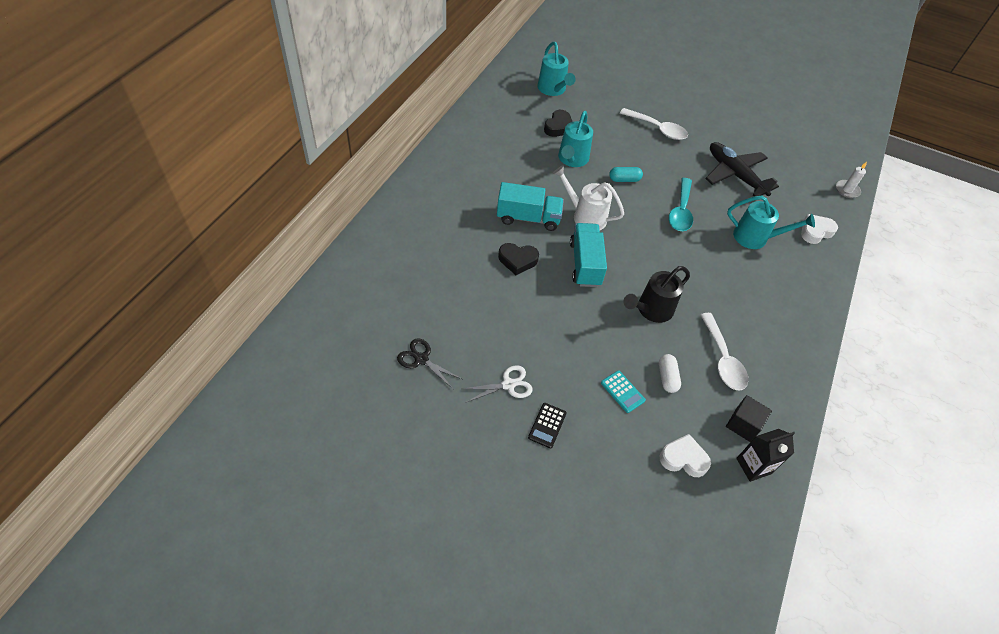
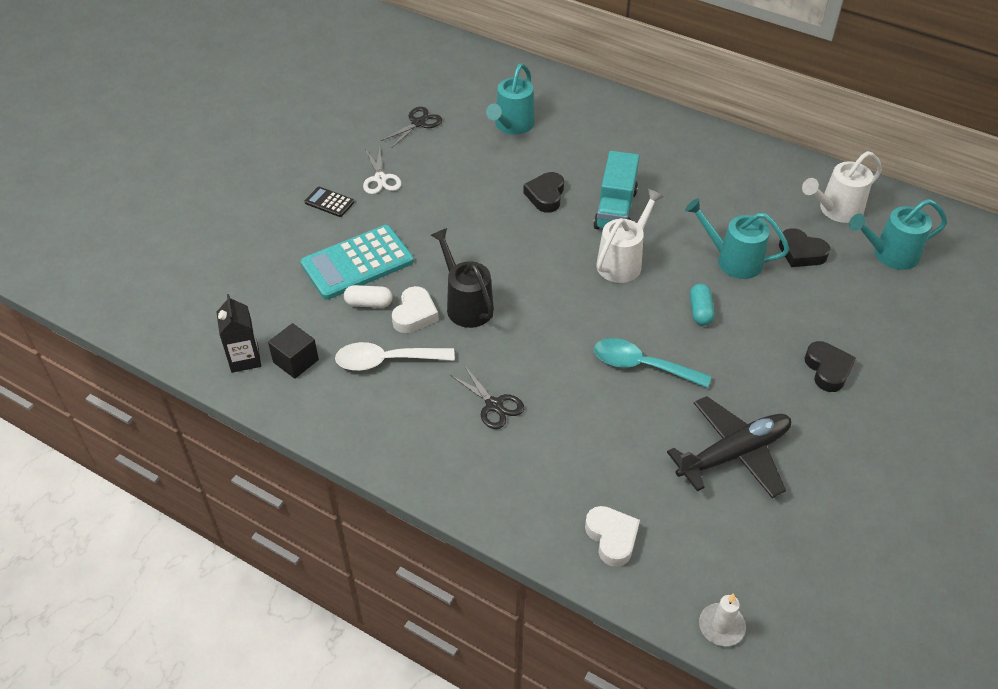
camera: 100 degrees right, 5 degrees down
turquoise truck [570,223,607,287] -> none
turquoise calculator [601,370,646,413] -> turquoise calculator [300,225,414,300], size x2.15
white spoon [620,108,688,140] -> black heart [804,341,856,392]
white heart [660,434,711,477] -> white heart moved to [392,286,439,333]
turquoise watering can [727,195,815,249] -> turquoise watering can moved to [486,63,535,135]
none -> black scissors [450,365,524,429]
none -> white watering can [802,151,882,223]

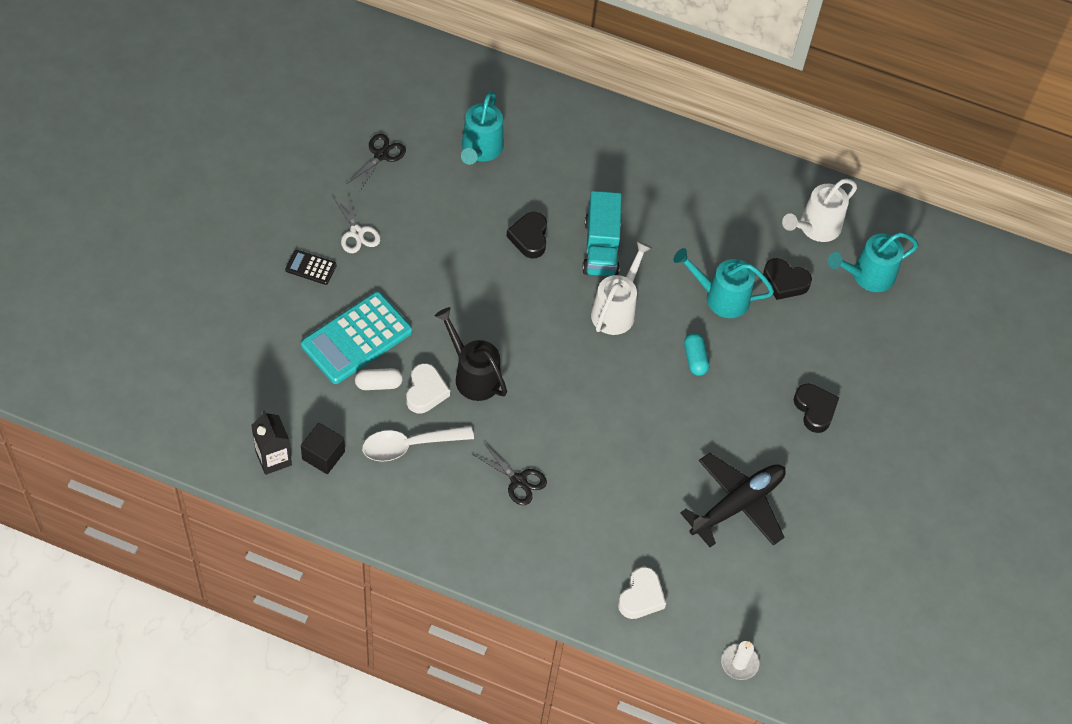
camera: 15 degrees left, 10 degrees up
white heart [585,506,640,567] -> white heart turned 60 degrees clockwise [618,567,666,619]
turquoise spoon [594,338,711,388] -> none

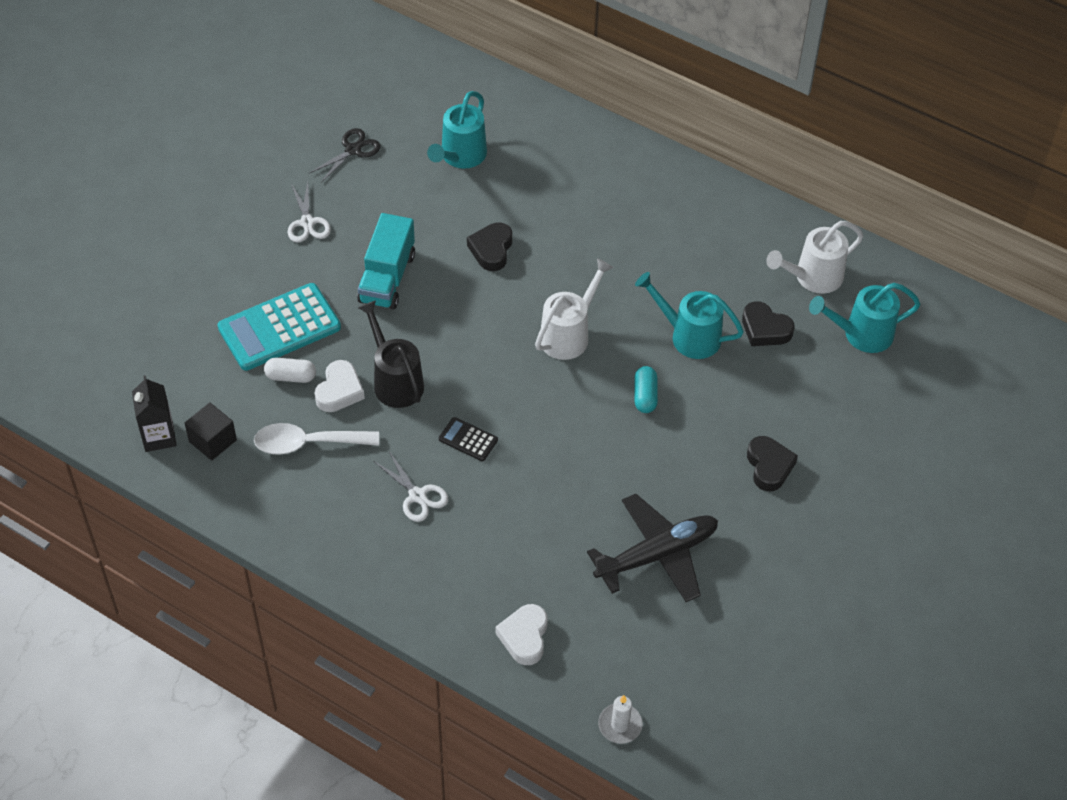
camera: 15 degrees right, 5 degrees down
black calculator [285,250,337,285] -> black calculator moved to [439,417,498,461]
black scissors [472,442,547,505] -> white scissors [374,451,448,522]
turquoise truck [582,191,622,276] -> turquoise truck moved to [357,213,415,309]
white heart [618,567,666,619] -> white heart turned 150 degrees clockwise [496,604,548,665]

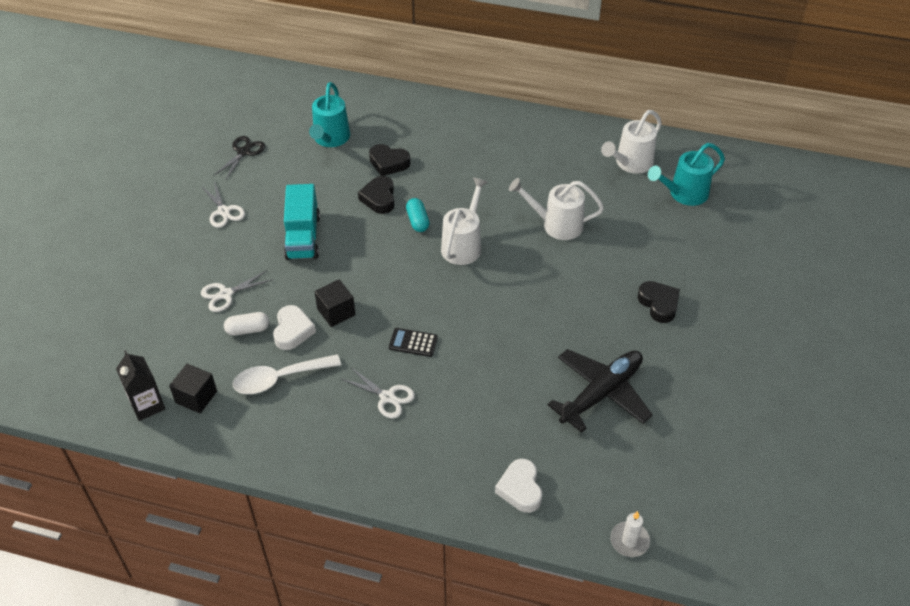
camera: 15 degrees left, 5 degrees down
turquoise calculator [218,283,341,371] -> white scissors [201,270,274,312]
black watering can [358,300,424,408] -> black cube [314,279,356,327]
turquoise capsule [634,366,658,413] -> turquoise capsule moved to [406,198,430,232]
turquoise watering can [635,272,744,359] -> white watering can [509,178,604,240]
black heart [742,301,794,346] -> black heart moved to [369,144,410,176]

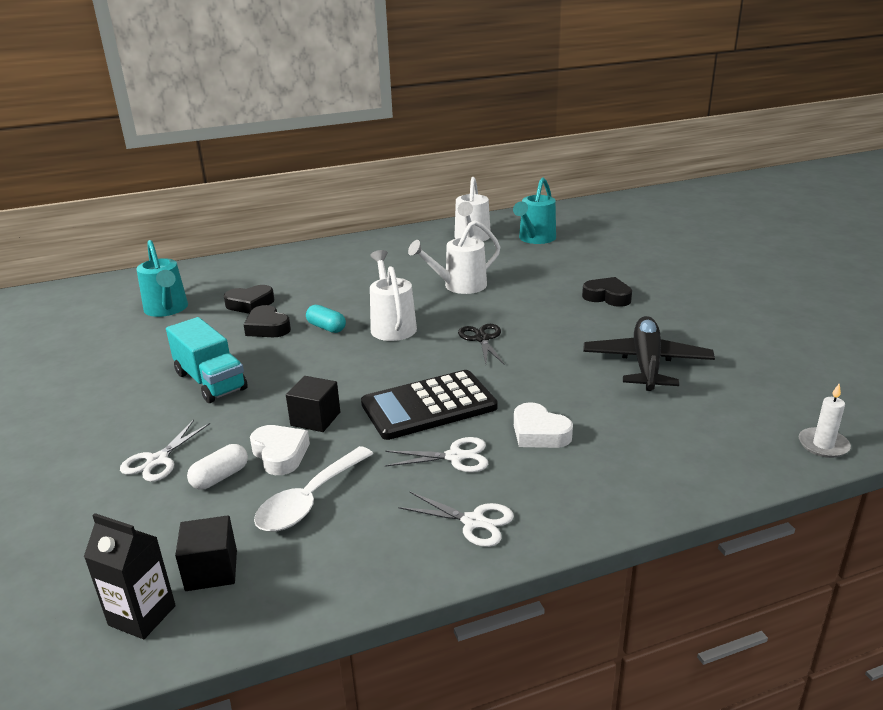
camera: 35 degrees left, 20 degrees down
white scissors [201,181,245,228] -> white scissors moved to [398,491,514,547]
black scissors [213,136,265,181] -> black scissors moved to [458,324,504,364]
black calculator [389,328,438,357] -> black calculator [361,370,498,440], size x2.15
white heart [495,459,542,513] -> white heart moved to [514,402,573,448]

